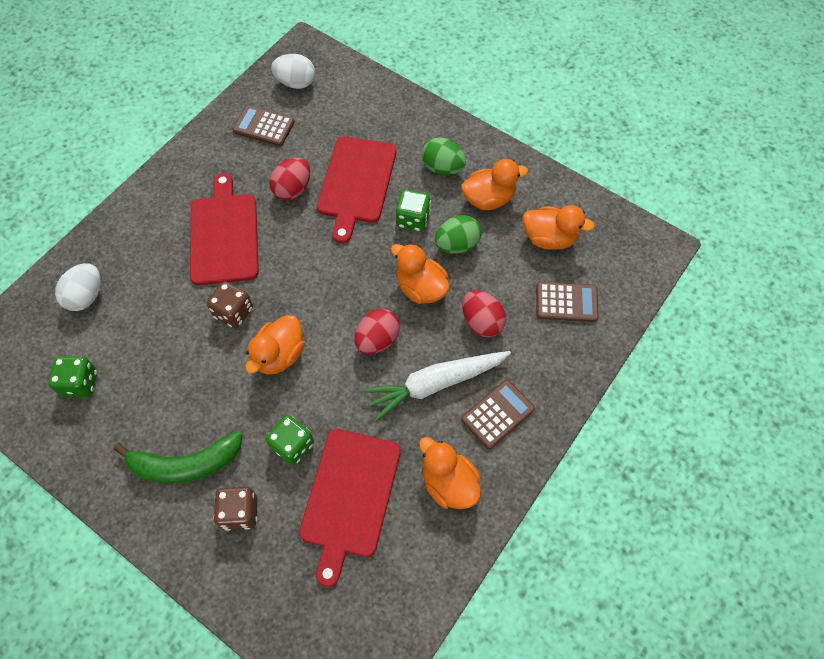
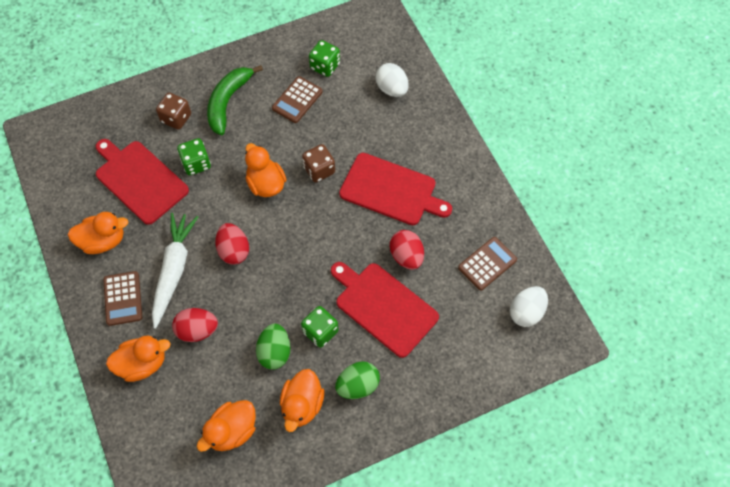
camera: 120 degrees right, 0 degrees up
orange duck [391,243,450,304] -> orange duck moved to [106,335,171,382]
brown calculator [536,282,599,322] -> brown calculator moved to [272,76,323,123]

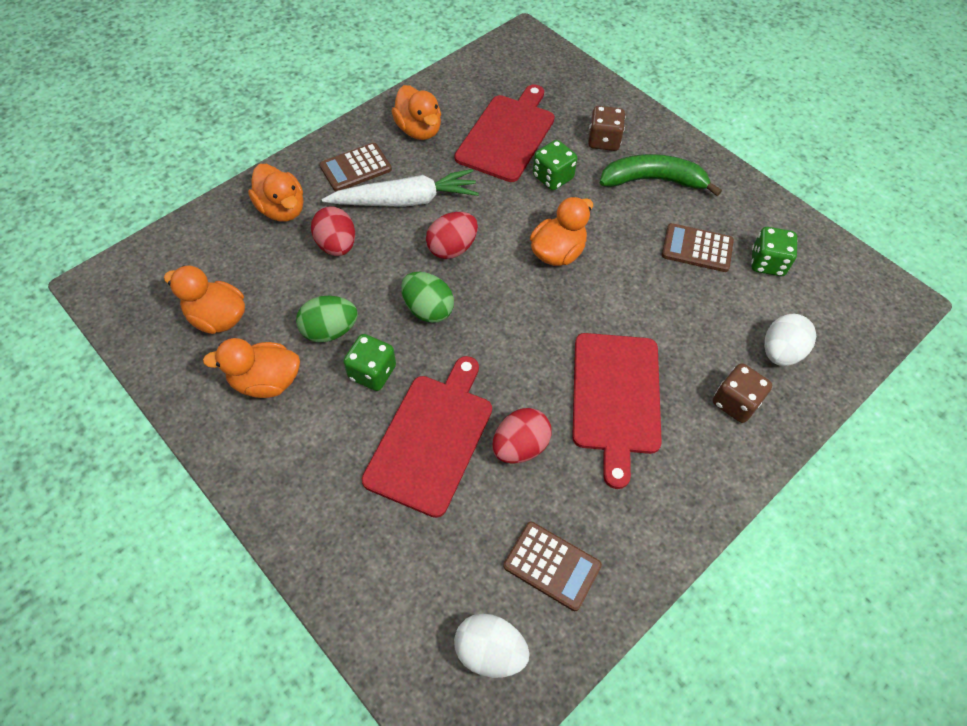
camera: 70 degrees right, 5 degrees down
brown dice [302,144,335,182] -> brown dice moved to [713,363,772,423]
green egg [335,361,380,399] -> green egg moved to [401,272,454,323]

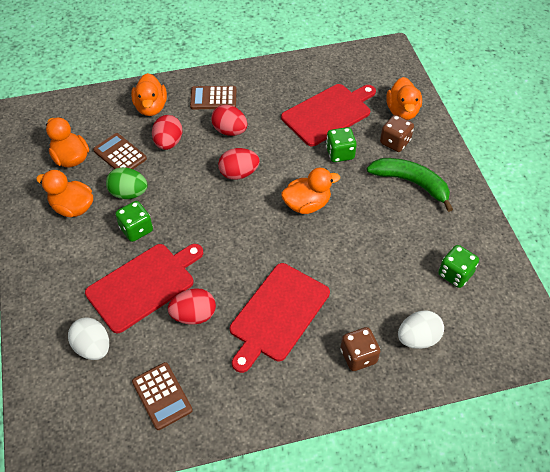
camera: 30 degrees right, 5 degrees down
white carrot [322,169,479,207] -> red egg [211,105,247,136]
orange duck [392,85,441,140] -> orange duck moved to [386,77,422,120]
green egg [401,272,454,323] -> none
white egg [454,613,530,678] -> white egg moved to [68,317,109,360]
brown calculator [662,223,734,272] -> brown calculator moved to [93,133,147,169]

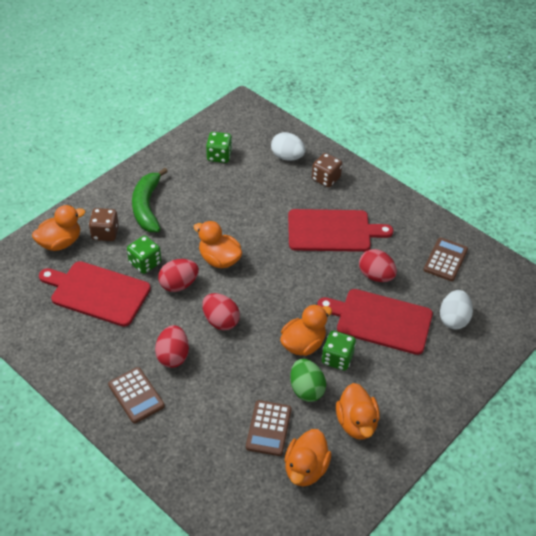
camera: 125 degrees left, 5 degrees down
orange duck [131,73,167,116] -> orange duck moved to [280,304,332,356]
red egg [152,115,182,150] -> red egg moved to [158,259,199,292]

